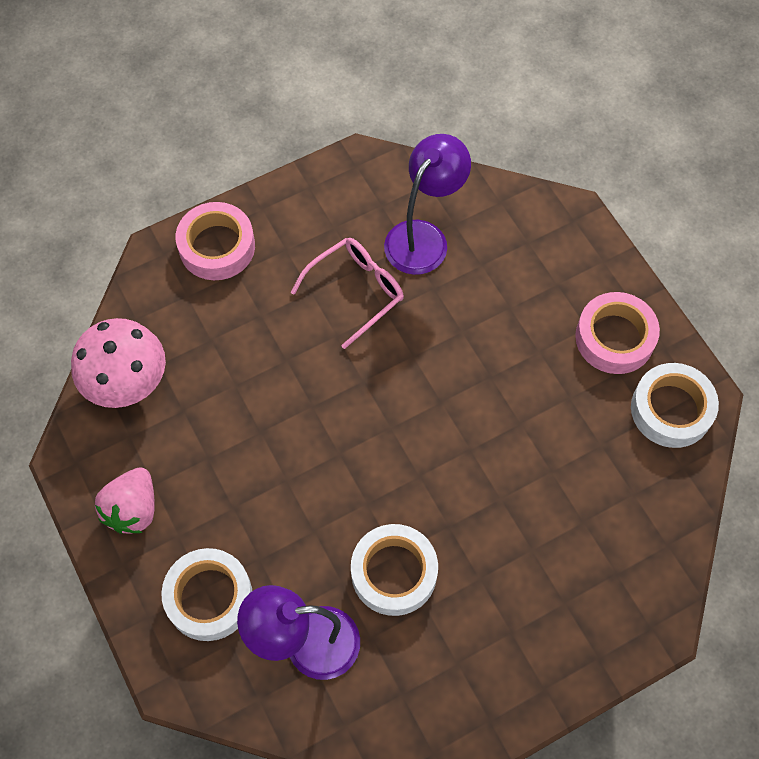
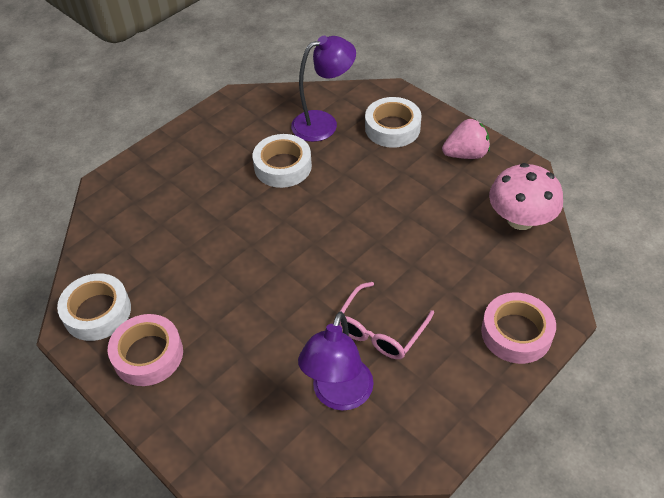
camera: 165 degrees right, 15 degrees down
pink strawberry [95,467,155,534] -> pink strawberry turned 75 degrees clockwise [442,119,490,159]

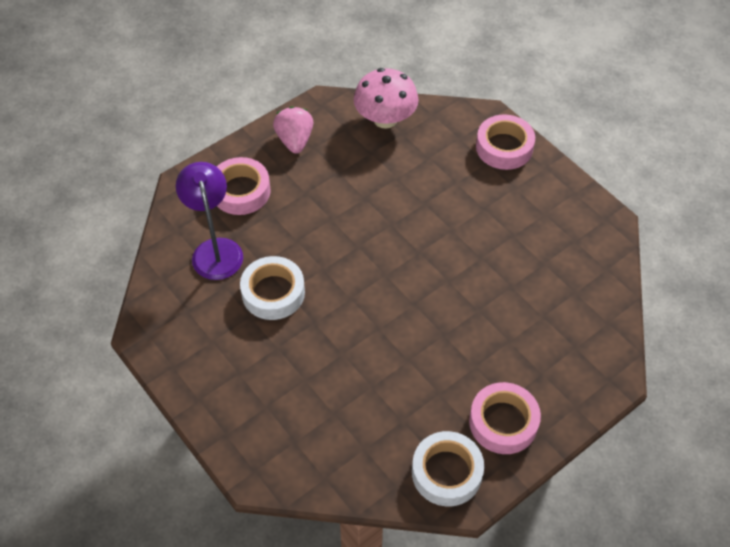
camera: 85 degrees left, 5 degrees up
purple lamp [298,312,374,411] -> none
pink glasses [339,282,434,359] -> none
white tape [365,97,421,148] -> pink tape [217,157,271,215]

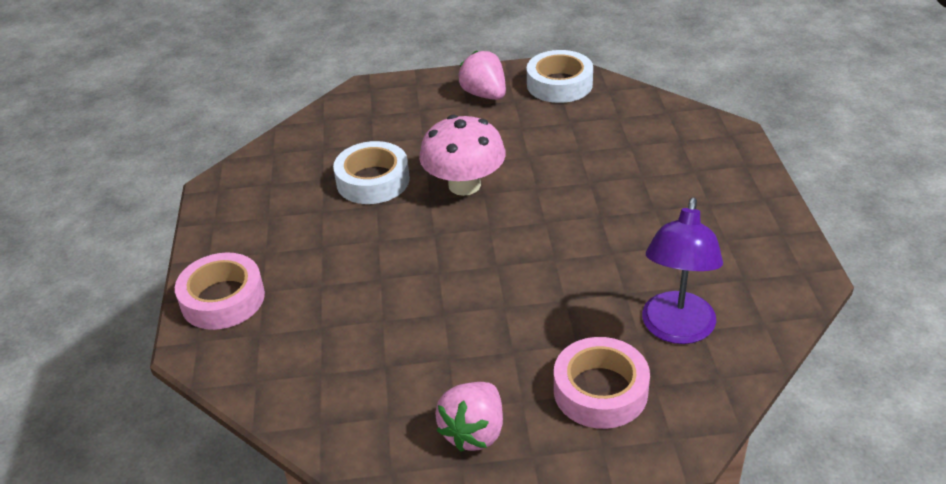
camera: 145 degrees left, 15 degrees down
white tape [240,256,305,320] -> white tape moved to [333,141,410,204]
pink mushroom [354,68,419,129] -> pink mushroom moved to [419,115,506,196]
pink tape [469,382,541,454] -> pink strawberry [458,51,506,100]

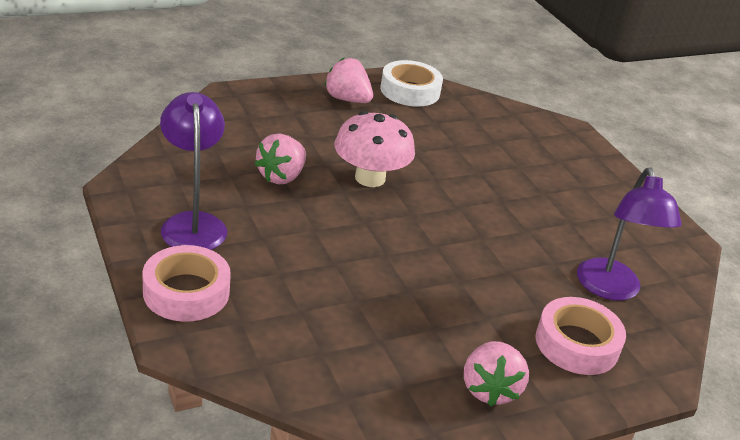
camera: 25 degrees left, 5 degrees down
white tape [333,141,410,204] -> pink strawberry [254,133,306,184]
none -> purple lamp [160,92,227,250]

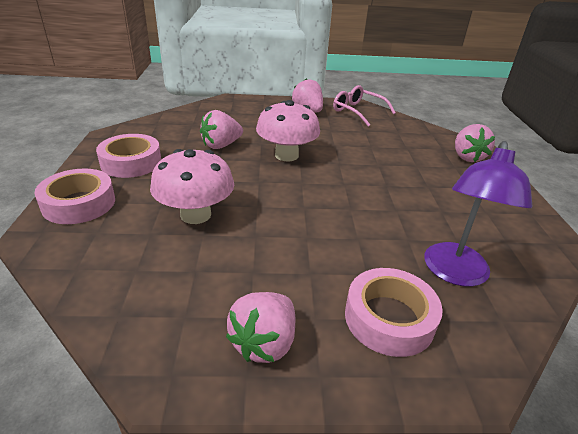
camera: 25 degrees right, 0 degrees up
purple lamp [160,92,227,250] -> pink tape [96,134,161,178]
white tape [380,60,443,107] -> pink glasses [333,85,396,126]
none -> pink mushroom [150,149,234,224]
none -> pink strawberry [455,124,495,162]

